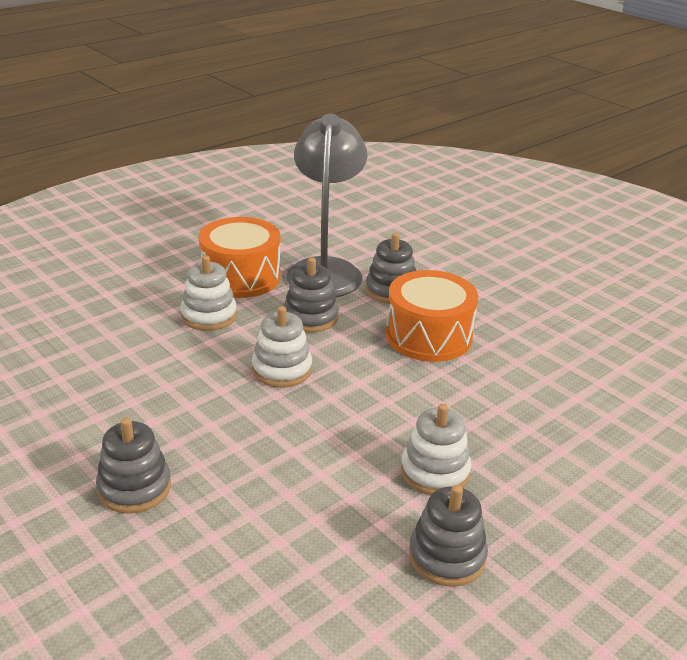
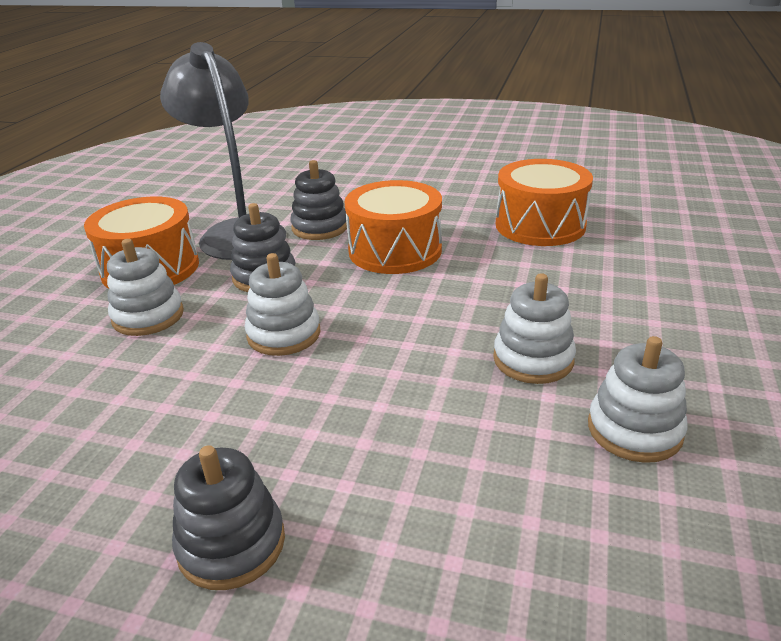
camera: 30 degrees left, 0 degrees up
grey stacking toy [409,485,488,587] -> white stacking toy [588,336,688,463]
none -> orange drum [496,159,593,246]

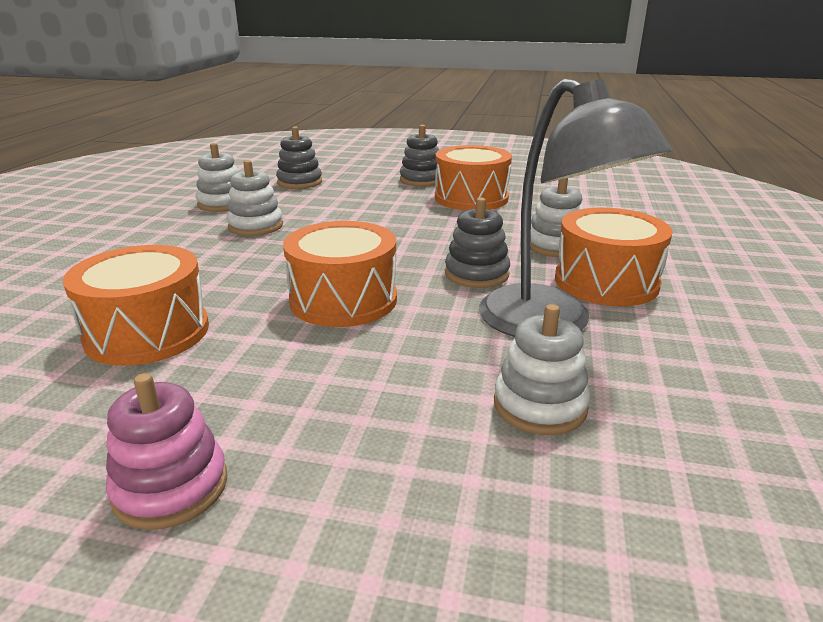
camera: 175 degrees right, 5 degrees down
white stacking toy [245,253,321,356] -> white stacking toy moved to [494,304,590,435]
grey stacking toy [290,160,347,240] -> grey stacking toy moved to [276,126,322,189]
none -> pink stacking toy [106,373,227,530]
none -> orange drum [435,145,512,210]

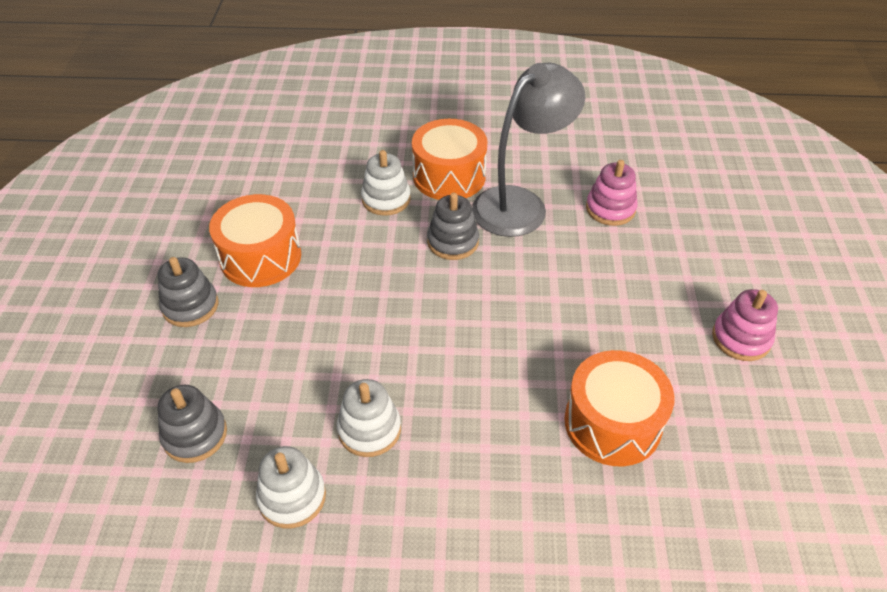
camera: 100 degrees left, 20 degrees up
orange drum [283,221,397,327] -> none
white stacking toy [494,304,590,435] -> pink stacking toy [586,160,638,226]

